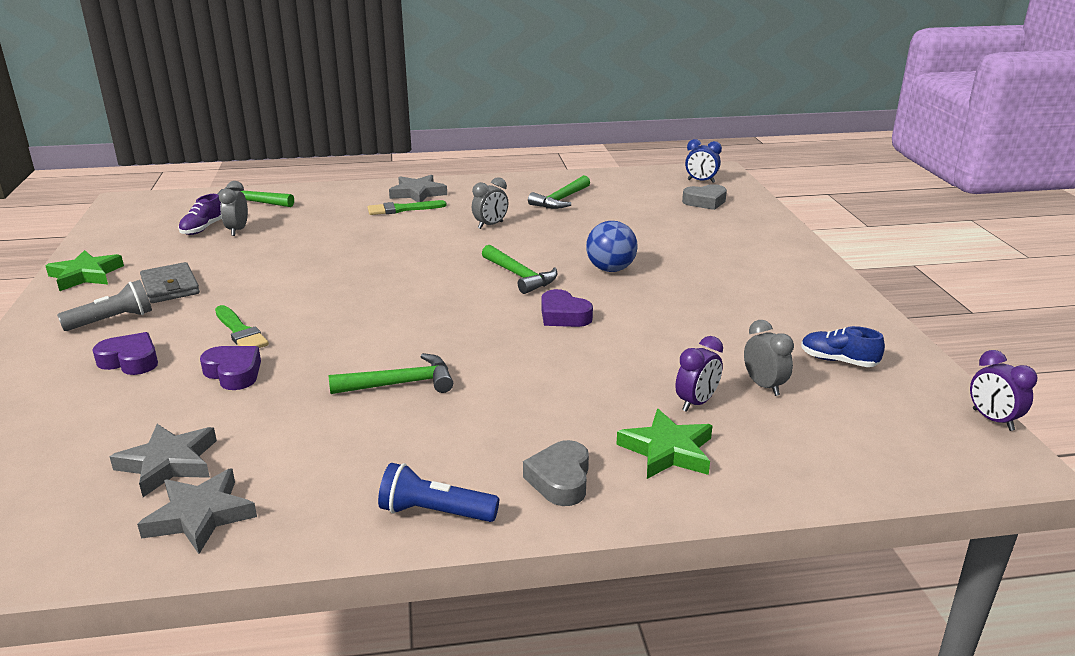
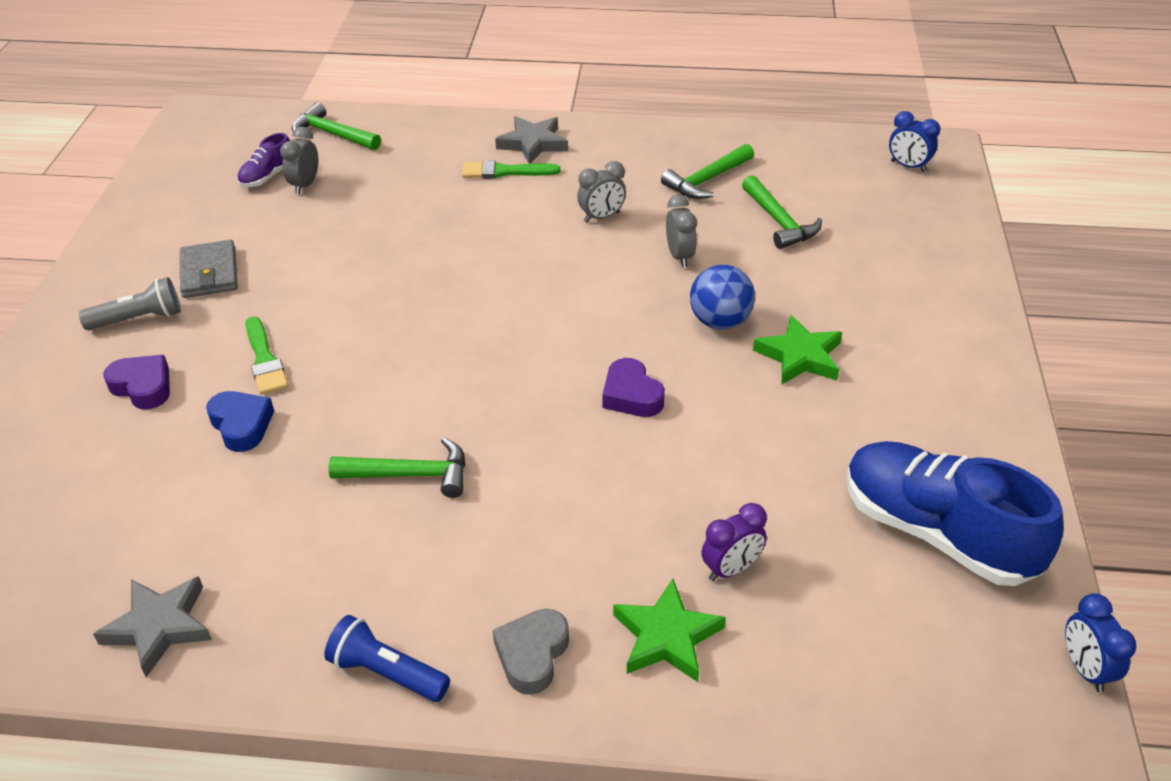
camera: 15 degrees right, 15 degrees up
green star [45,250,124,291] -> green star moved to [753,315,842,385]
grey star [109,424,217,497] -> none
purple heart [200,346,261,390] -> blue heart [206,391,274,452]
green hammer [482,245,557,294] -> green hammer moved to [742,175,822,249]
grey heart [682,184,727,210] -> none
grey clock [744,320,794,396] -> grey clock moved to [666,195,697,268]
blue shoe [801,326,885,367] -> blue shoe [846,441,1064,586], size x2.22
purple clock [970,350,1037,431] -> blue clock [1065,593,1137,693]

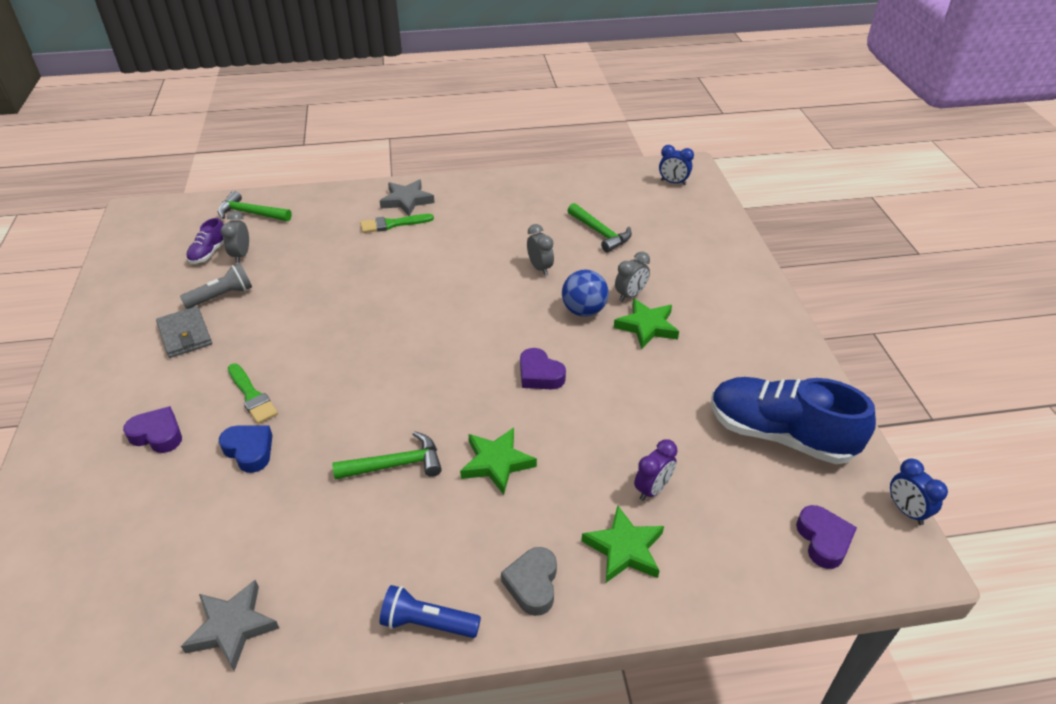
camera: 15 degrees left, 0 degrees up
grey flashlight [79,277,181,330] -> grey flashlight moved to [180,263,252,309]
grey clock [577,161,626,223] -> grey clock moved to [615,252,650,302]
green hammer [661,144,754,199] -> none
none -> green star [460,427,537,495]
none -> purple heart [796,505,857,569]

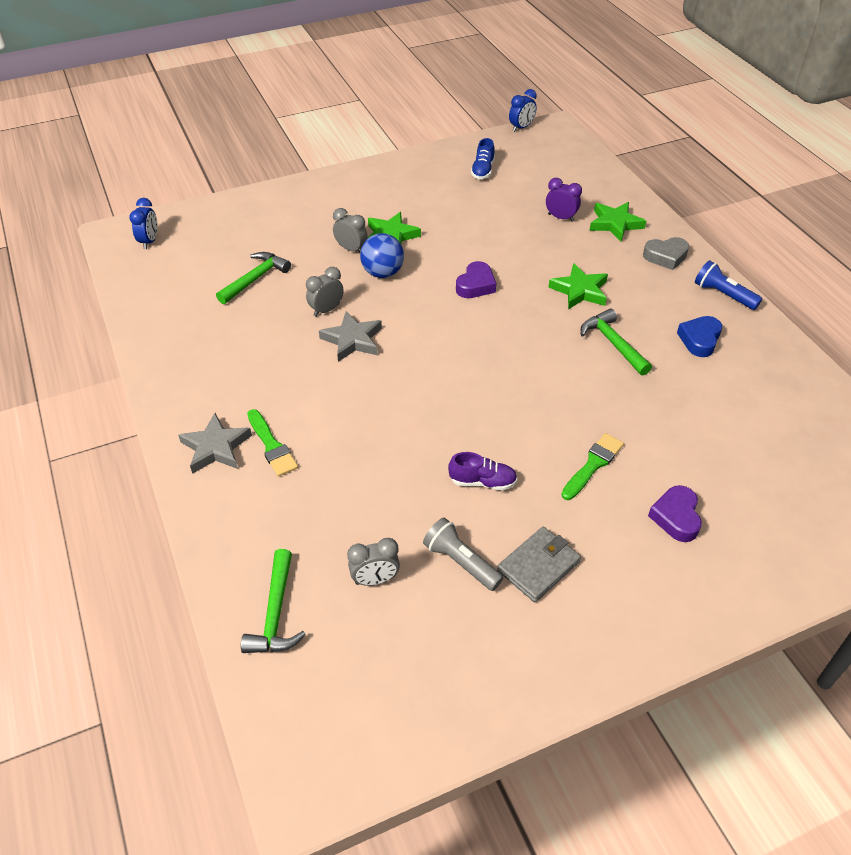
camera: 105 degrees left, 5 degrees up
grey star [181,580,279,671] -> grey star moved to [319,311,382,362]
purple shoe [186,218,224,264] -> purple shoe moved to [448,452,518,490]
blue heart [219,425,273,473] -> blue heart moved to [677,316,722,357]
blue flashlight [380,585,481,638] -> blue flashlight turned 135 degrees clockwise [695,260,762,310]
blue shoe [711,377,876,464] -> blue shoe [471,138,495,179], size x0.45
purple heart [796,505,857,569] -> none

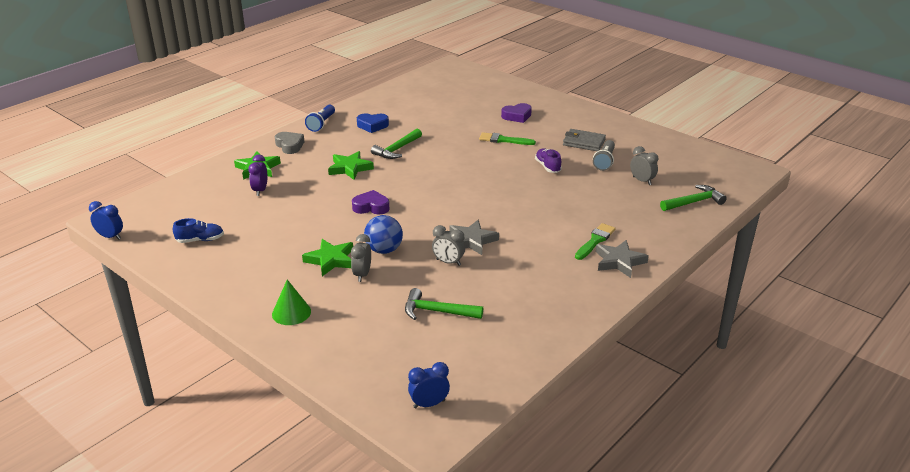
camera: 115 degrees left, 15 degrees down
none -> green cone [272,280,311,325]

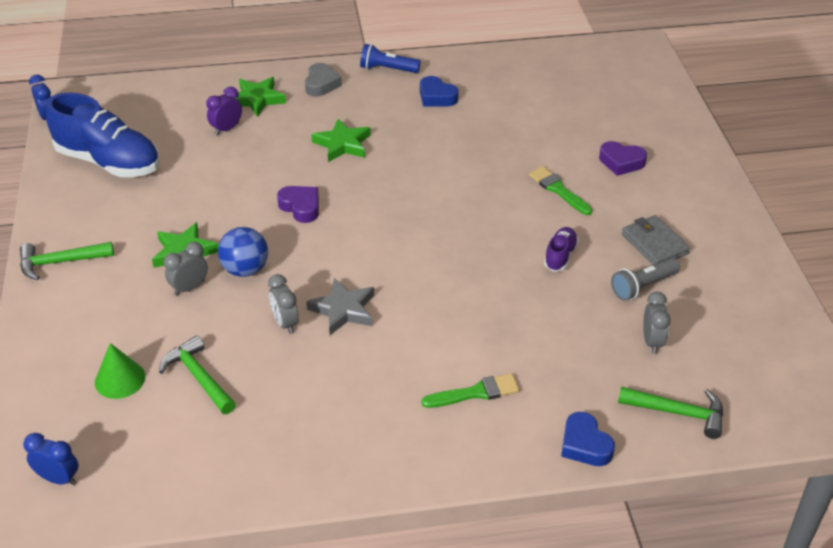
camera: 40 degrees right, 10 degrees up
blue shoe [173,218,224,243] -> blue shoe [46,92,160,177], size x2.22
green cone [272,280,311,325] -> green cone moved to [95,343,145,399]
blue flashlight [305,105,335,132] -> blue flashlight turned 45 degrees clockwise [360,44,421,73]
green hammer [371,129,422,159] -> green hammer moved to [20,242,114,280]
grey star [595,240,649,278] -> none
none -> blue heart [561,412,615,466]

